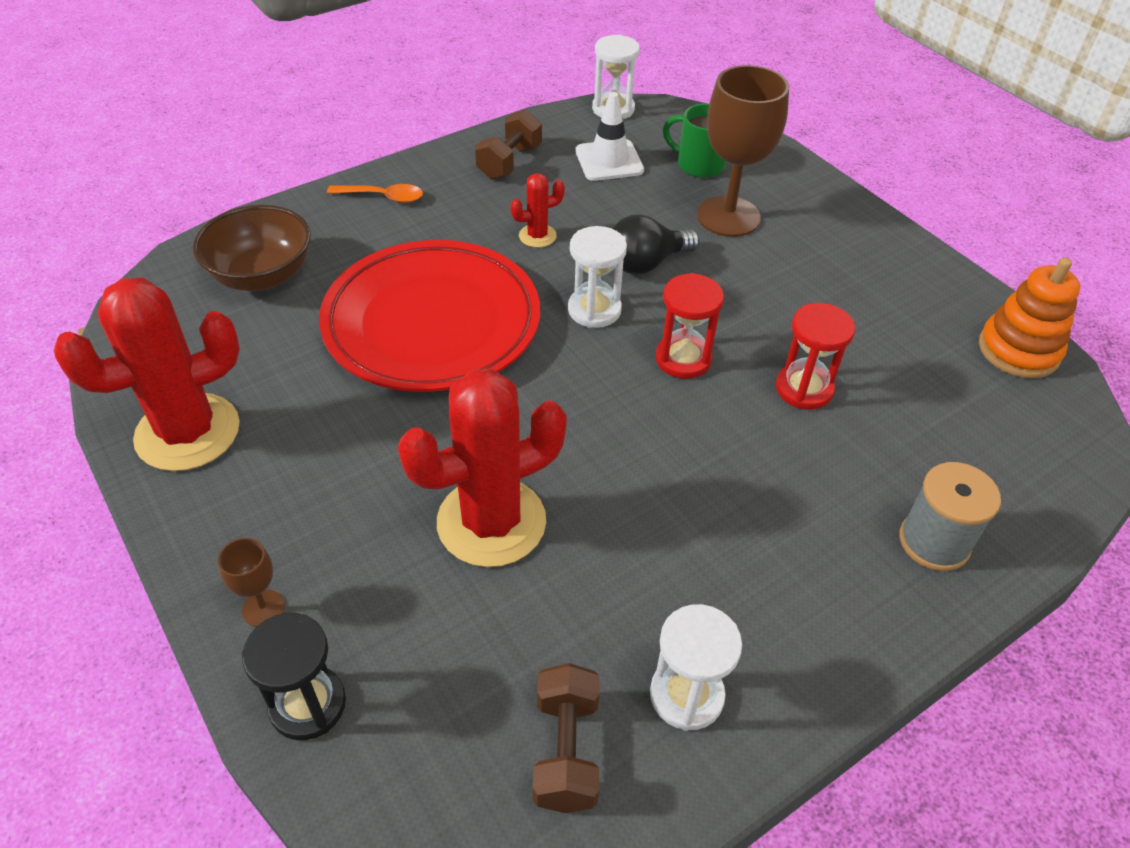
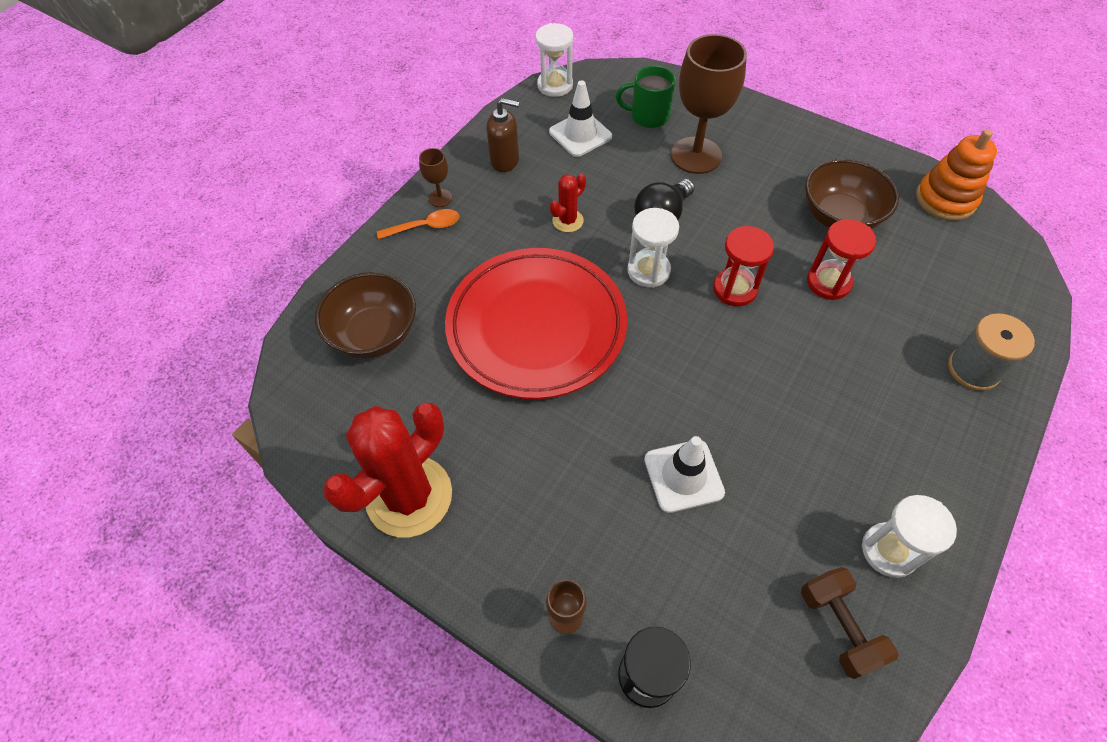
camera: 20 degrees left, 10 degrees up
red cactus [398,369,567,567] -> white traffic cone [644,436,725,513]
brown dumbbell [475,110,542,179] -> brown soap dispenser [486,98,519,172]
none -> brown goblet [419,148,452,207]
none -> brown bowl [805,159,899,229]

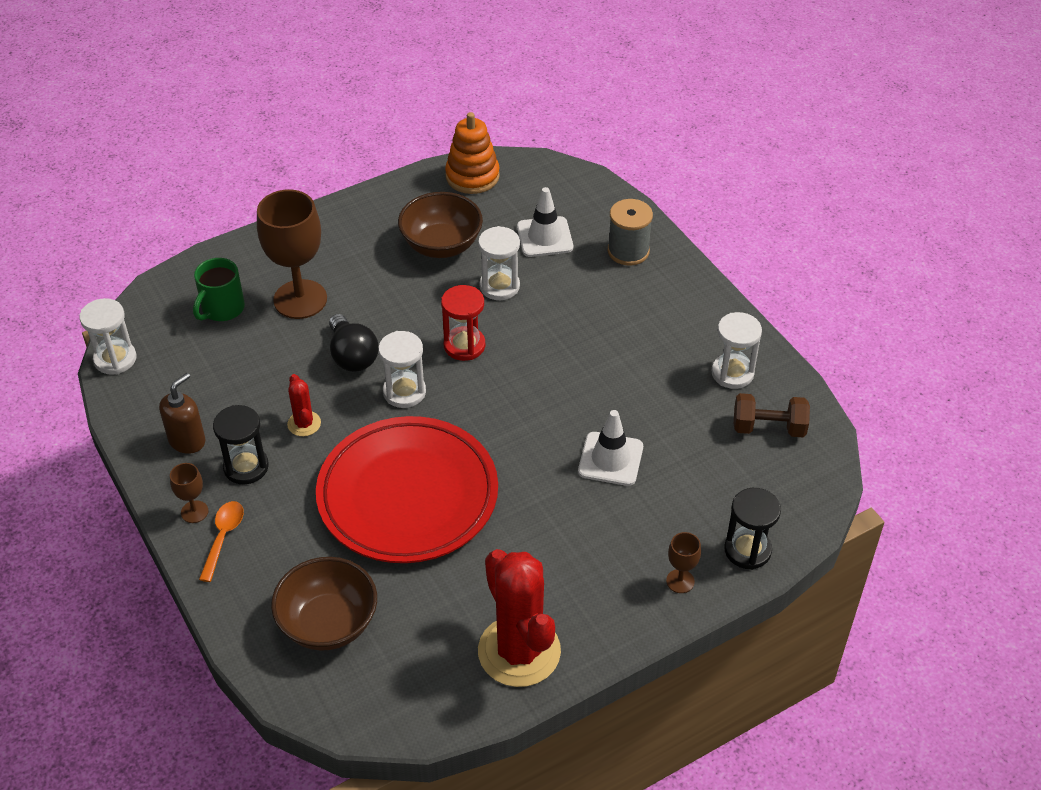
camera: 65 degrees left, 10 degrees down
white traffic cone [549,80,612,157] -> white traffic cone moved to [517,187,573,257]
red hourglass [807,219,876,300] -> white hourglass [478,226,520,300]
none -> black hourglass [213,405,269,484]

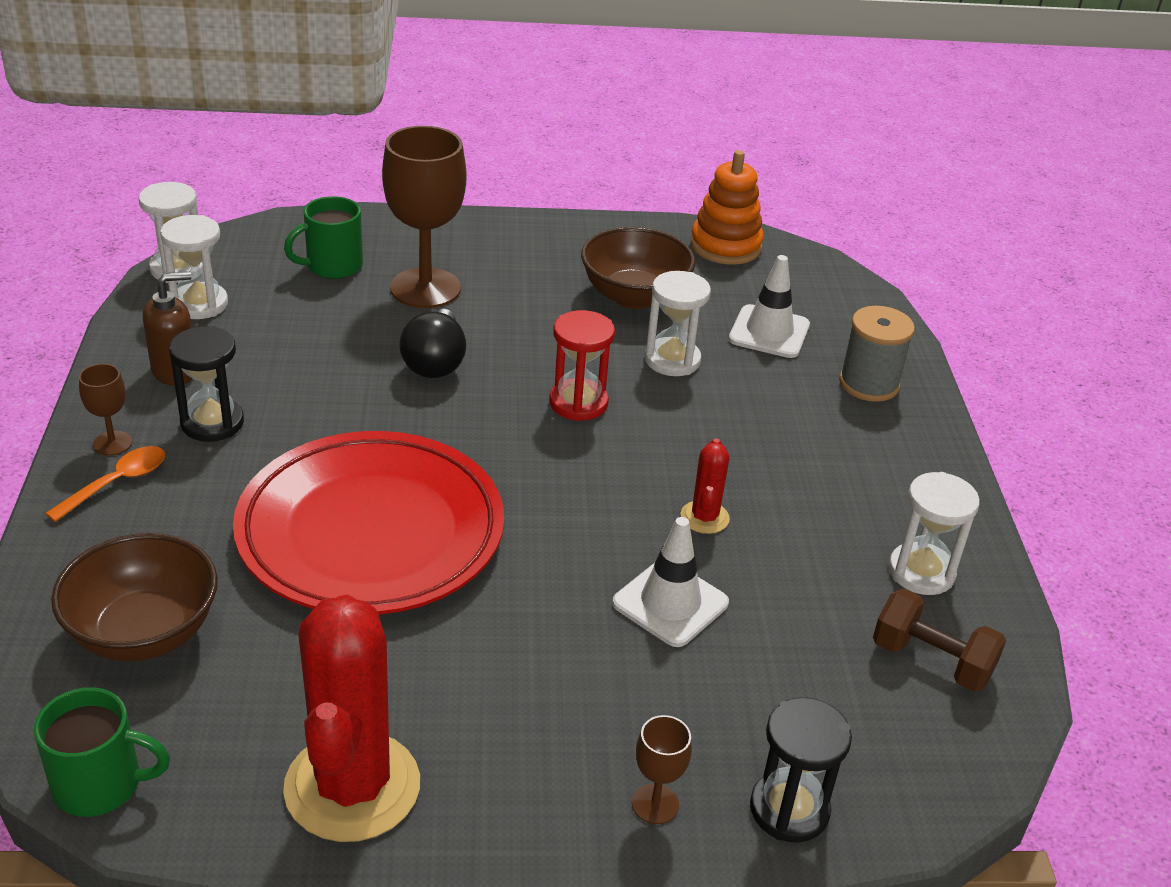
camera: 25 degrees right, 10 degrees down
red cactus [287,374,321,436] -> red cactus moved to [681,439,730,534]
white hourglass [378,331,426,408] -> white hourglass moved to [160,215,228,319]
none -> green mug [34,687,170,817]

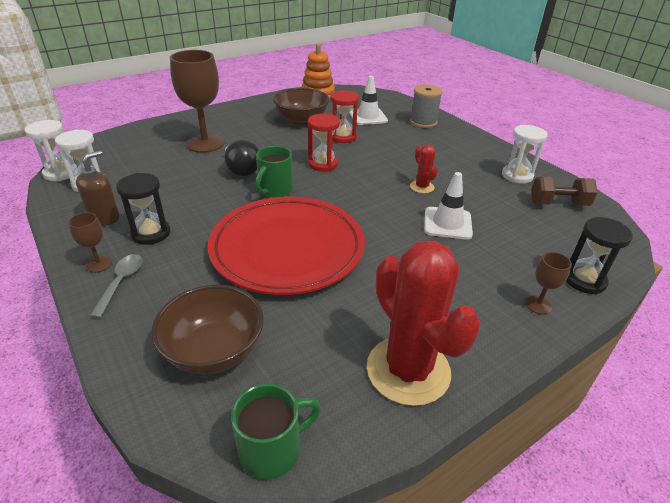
camera: 30 degrees left, 0 degrees up
orange spoon [45,446,165,522] -> grey spoon [90,254,143,318]
green mug [284,196,363,279] -> green mug moved to [255,146,293,198]
white hourglass [645,271,711,376] -> red hourglass [330,90,359,143]

